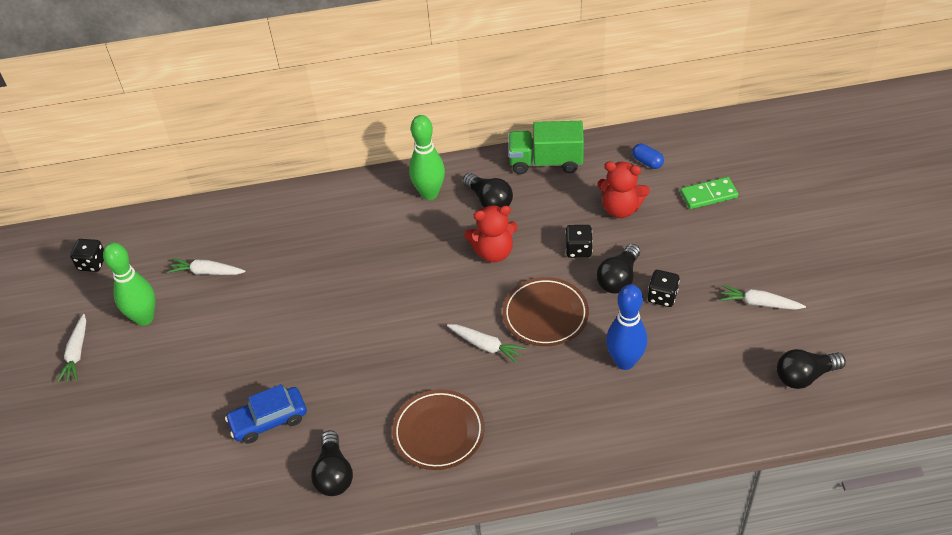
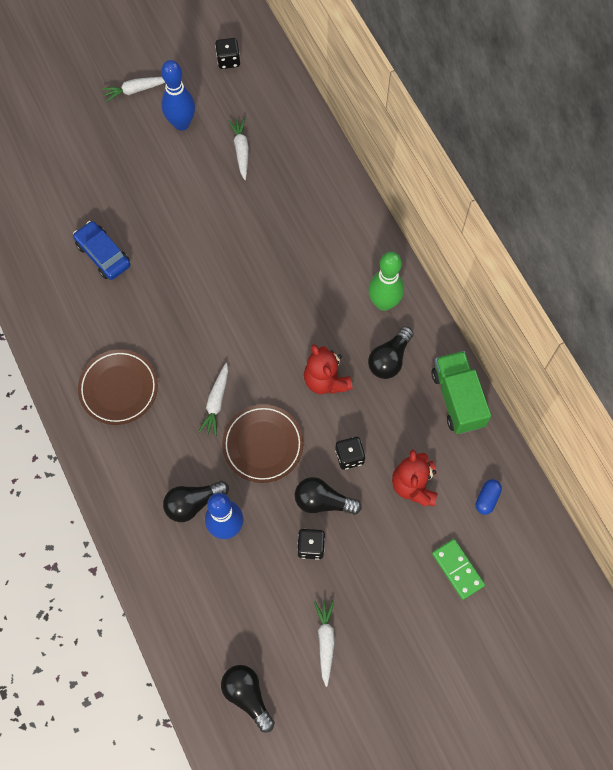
camera: 70 degrees right, 20 degrees up
green bowling pin [103,242,155,326] -> blue bowling pin [161,60,195,131]
black light bulb [311,430,353,496] -> black light bulb moved to [163,481,229,522]

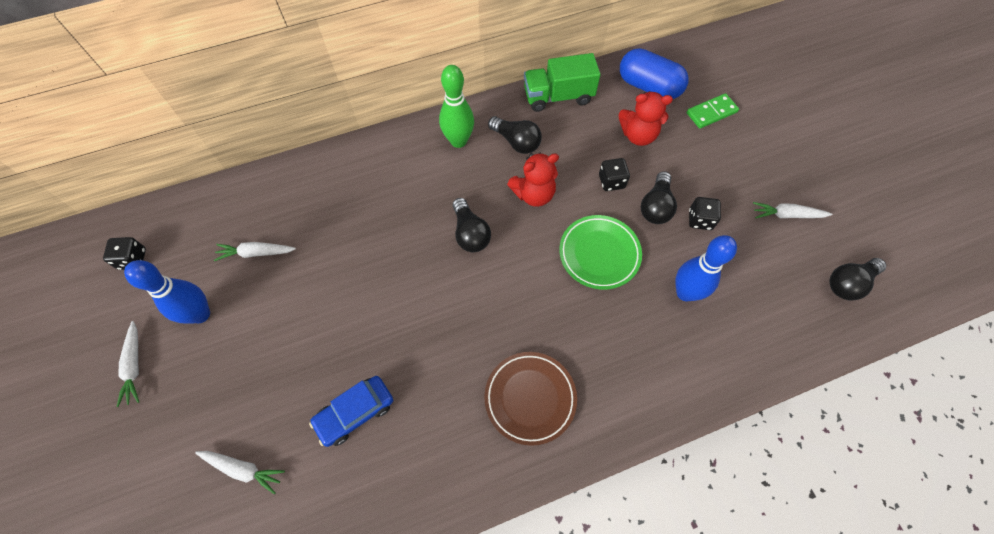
camera: 85 degrees left, 5 degrees down
black light bulb [163,481,229,522] -> black light bulb moved to [453,198,491,252]
white carrot [199,363,228,436] -> white carrot moved to [195,451,285,494]
brown plate [222,405,304,483] -> green plate [559,215,642,289]
blue capsule [476,479,502,515] -> blue capsule [620,48,689,99], size x2.17

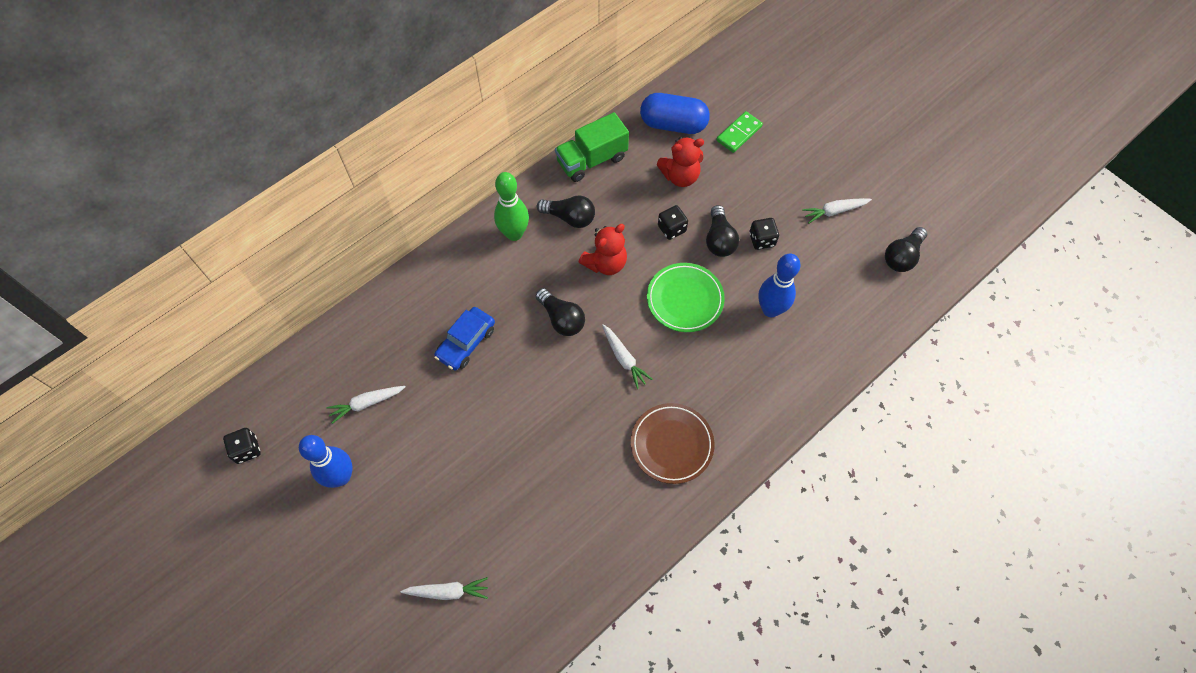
camera: 20 degrees left, 0 degrees up
white carrot [117,321,139,407] -> white carrot moved to [602,324,653,389]
blue car [309,376,393,447] -> blue car moved to [434,307,495,370]

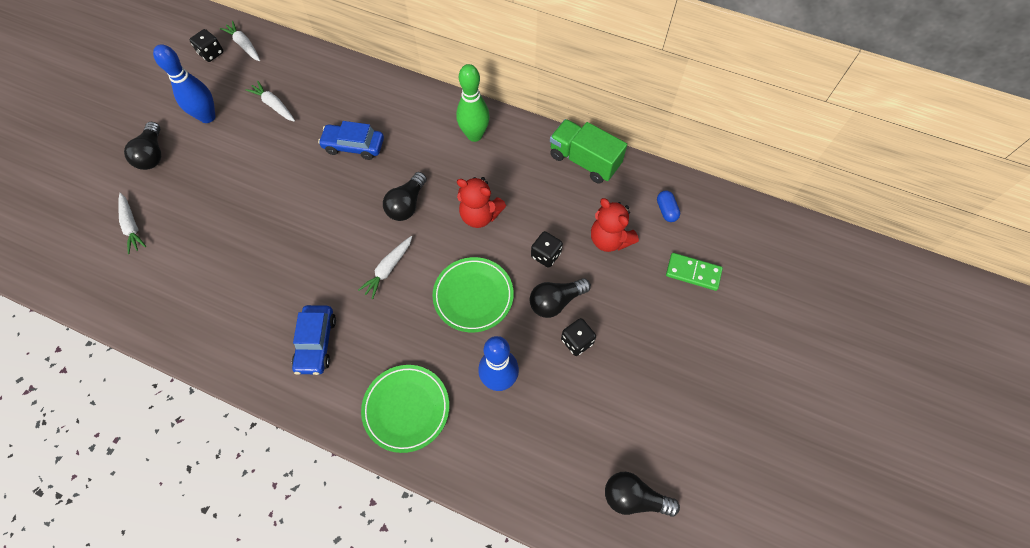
camera: 65 degrees right, 0 degrees up
black light bulb [537,195,595,228] -> black light bulb moved to [124,122,161,170]
brown plate [631,403,714,484] -> blue car [292,305,336,375]
blue capsule [640,93,710,134] -> blue capsule [657,190,680,222], size x0.46
white carrot [802,198,872,224] -> white carrot moved to [220,21,260,61]
none -> green plate [361,365,449,453]

